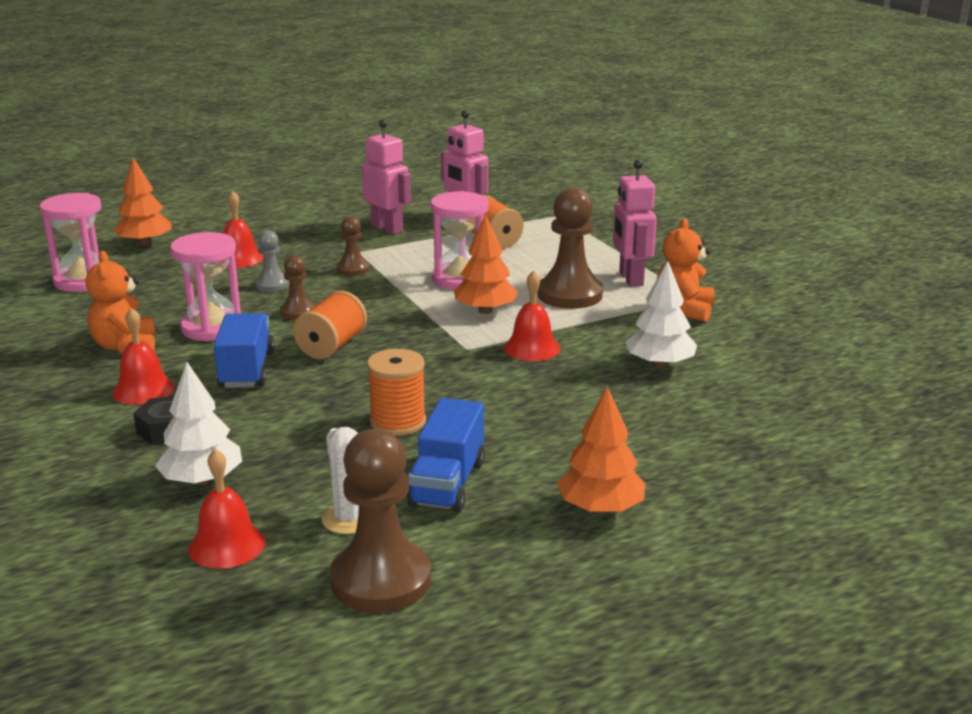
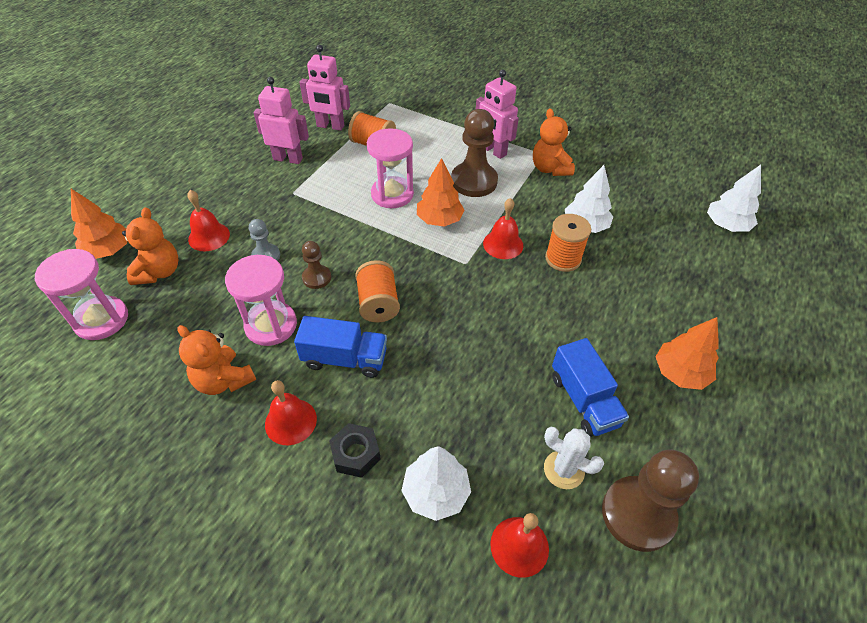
camera: 35 degrees left, 25 degrees up
blue truck [214,313,274,388] -> blue truck turned 135 degrees clockwise [294,316,387,378]
brown pawn [336,216,369,276] -> none
orange spool [367,349,426,436] -> orange spool moved to [545,214,591,272]
none -> orange teddy bear [122,207,178,285]
none -> white tree [707,165,761,232]

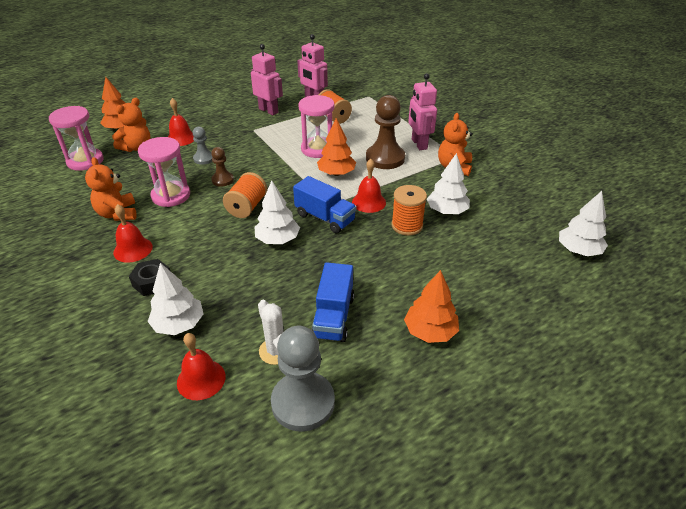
camera: 30 degrees right, 10 degrees down
blue truck [294,316,387,378] -> blue truck moved to [293,176,357,233]
brown pawn [602,450,699,552] -> grey pawn [271,326,335,432]
none -> white tree [255,181,300,244]

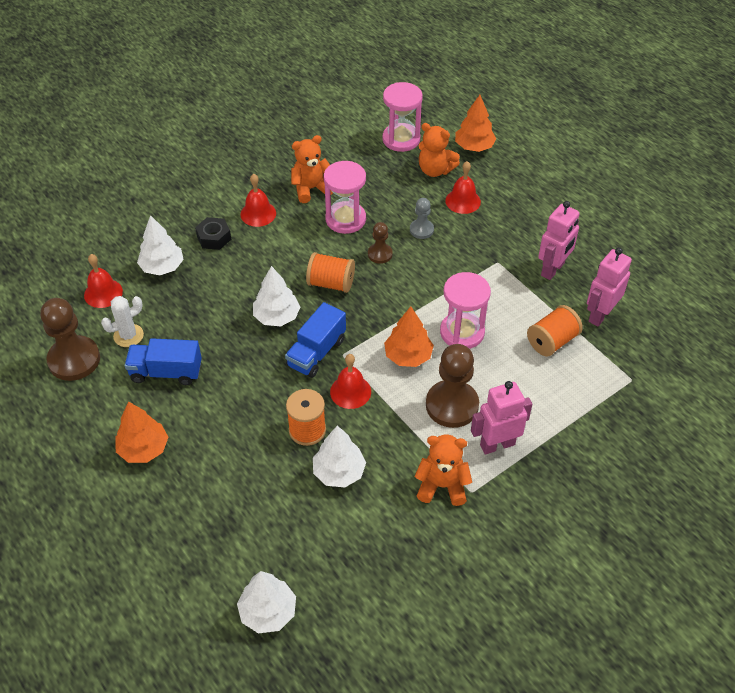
camera: 85 degrees right, 10 degrees up
grey pawn [271,326,335,432] -> brown pawn [40,298,100,381]

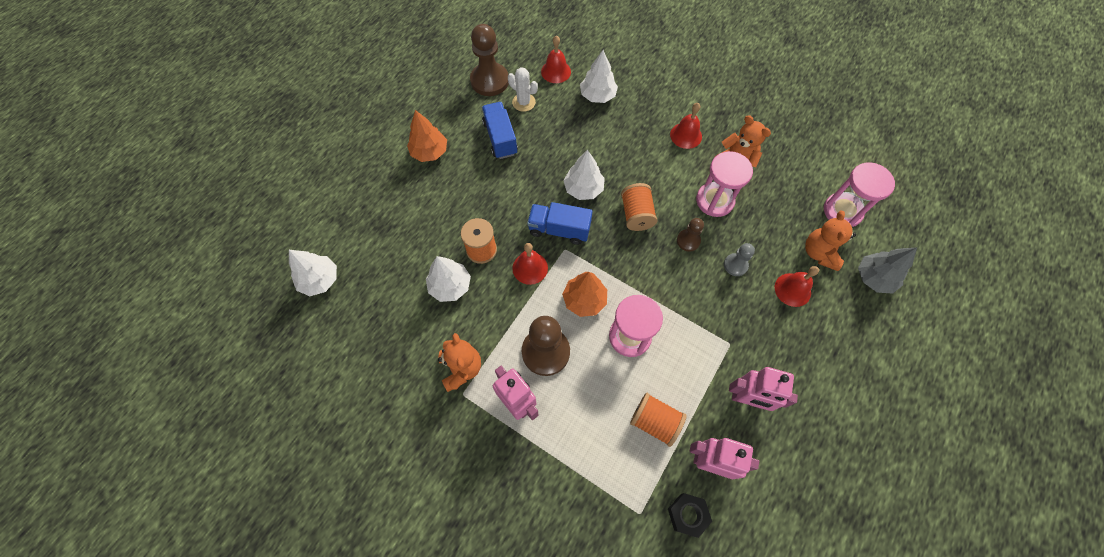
camera: 70 degrees right, 15 degrees up
black nut [195,217,231,250] -> black nut moved to [668,493,712,538]
orange tree [455,95,496,152] -> grey tree [858,247,917,294]

